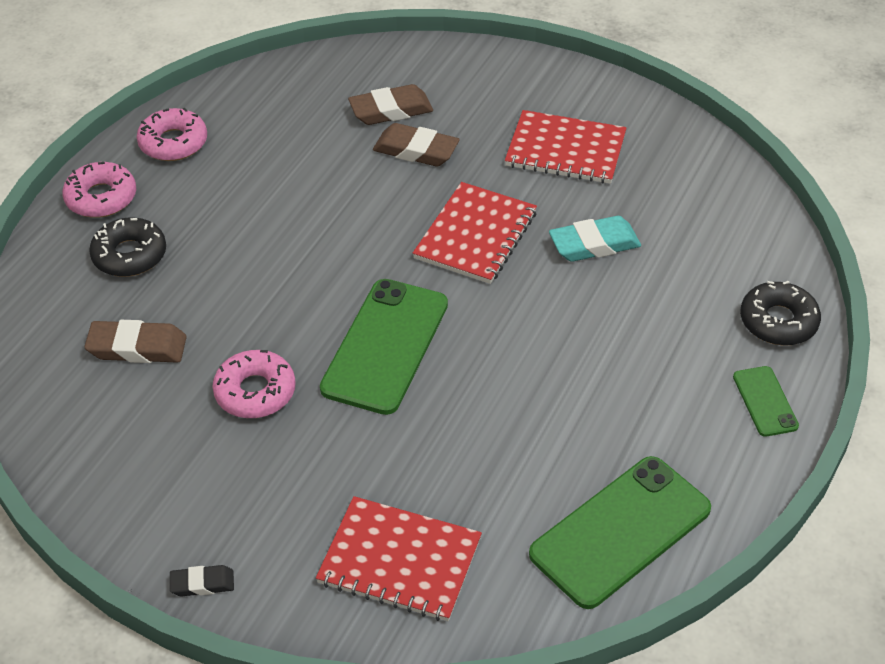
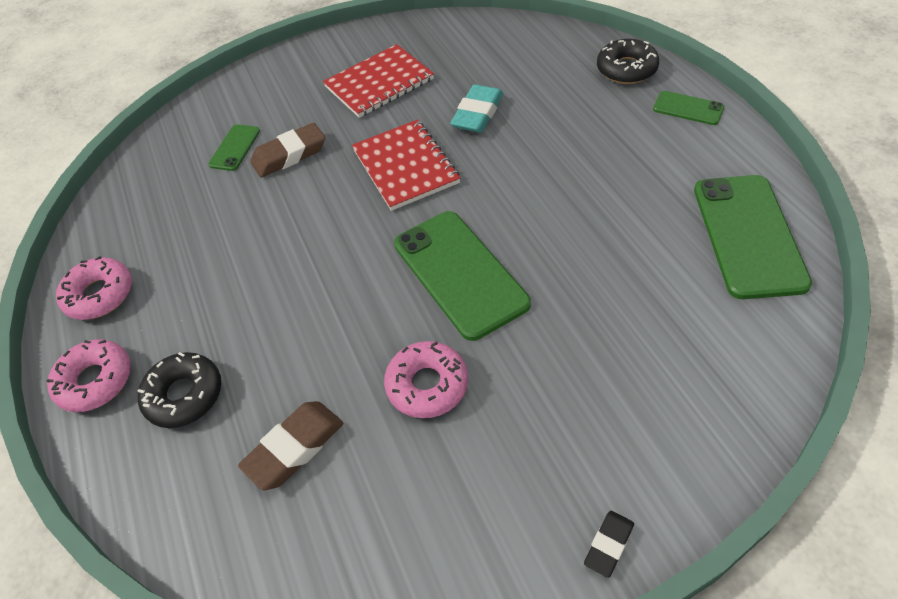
camera: 45 degrees left, 5 degrees up
red notebook [316,496,482,621] -> none
brown eraser [348,84,433,125] -> green phone [208,124,260,171]

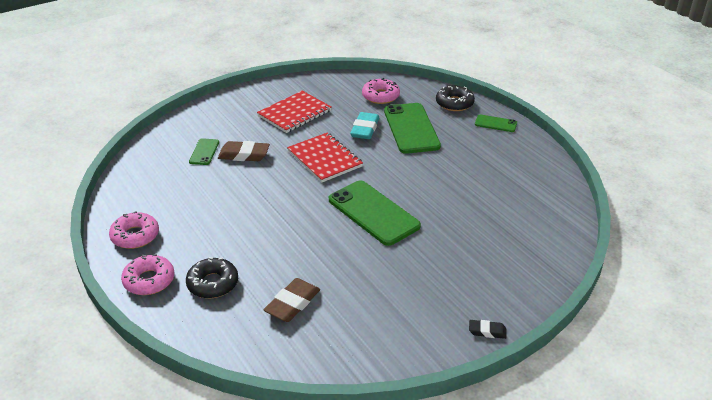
camera: 15 degrees left, 15 degrees down
brown eraser [250,123,325,178] -> brown eraser turned 45 degrees clockwise [218,141,270,161]
pink donut [384,341,468,418] -> pink donut moved to [362,78,400,104]
black eraser [584,511,634,578] -> black eraser turned 75 degrees clockwise [469,320,507,339]
green phone [694,175,812,299] -> green phone moved to [384,103,441,154]

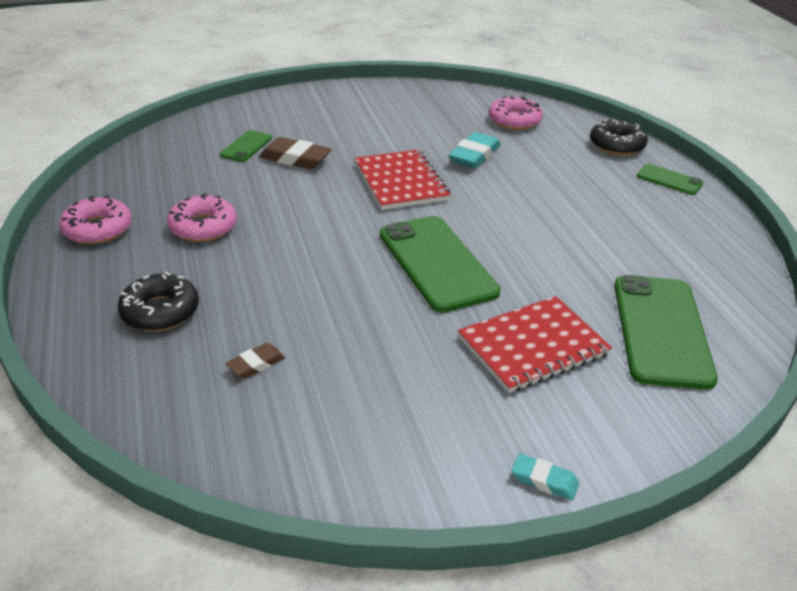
camera: 15 degrees right, 0 degrees up
pink donut [121,254,175,295] -> pink donut moved to [167,193,237,242]
red notebook [257,91,331,133] -> red notebook moved to [458,296,612,393]
brown eraser [264,278,320,322] -> brown eraser [225,343,285,379], size x0.58
green phone [384,103,441,154] -> green phone moved to [614,275,718,390]
black eraser [469,320,507,339] -> turquoise eraser [511,453,579,501]

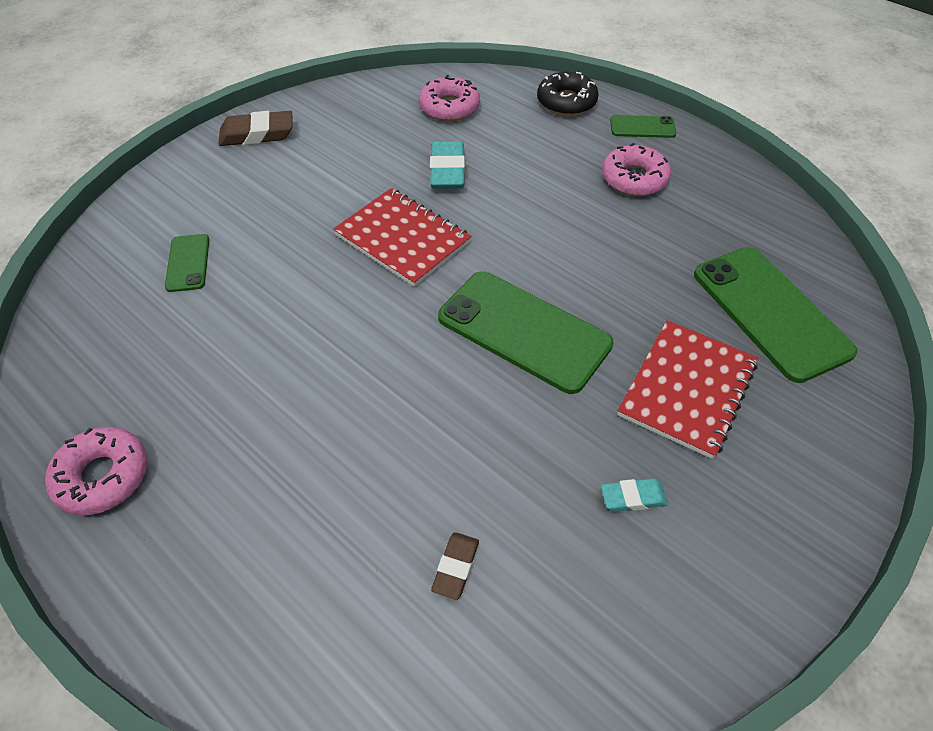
camera: 30 degrees left, 15 degrees up
black donut [118,272,199,331] -> none
pink donut [167,193,237,242] -> pink donut moved to [602,143,671,196]
brown eraser [259,137,332,169] -> brown eraser moved to [219,111,293,146]
turquoise eraser [511,453,579,501] -> turquoise eraser moved to [601,479,668,512]

